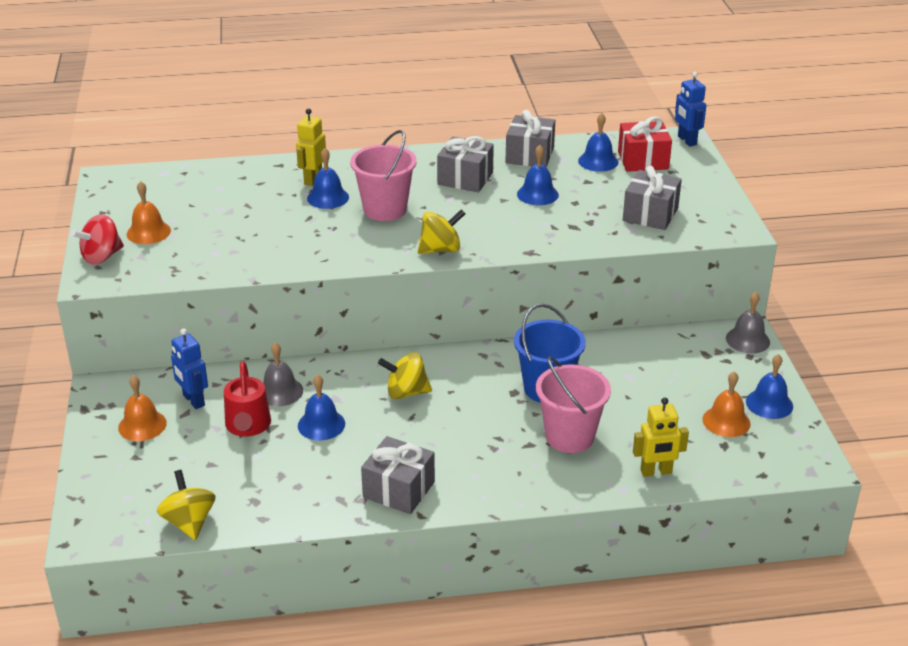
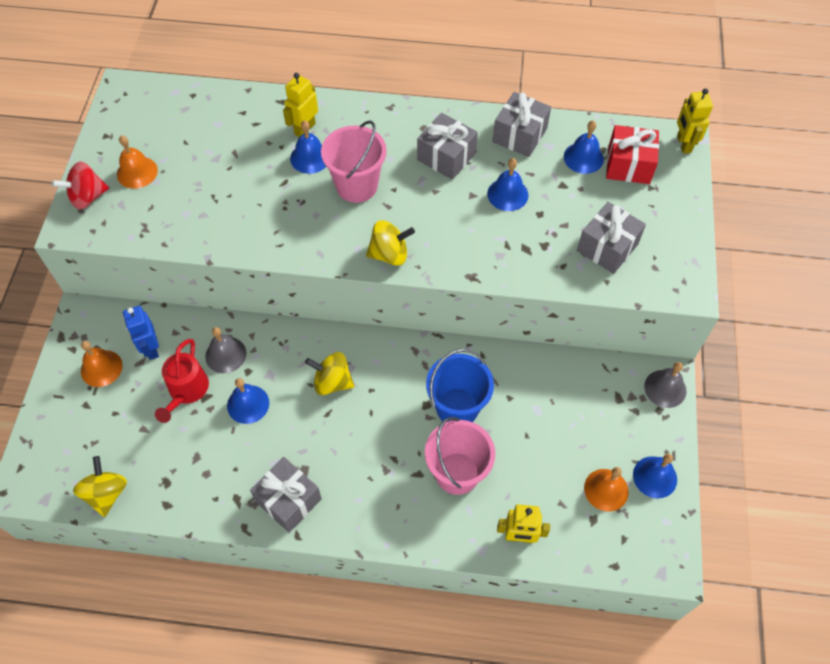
camera: 15 degrees right, 25 degrees up
blue robot [675,72,706,146] -> yellow robot [677,88,713,154]

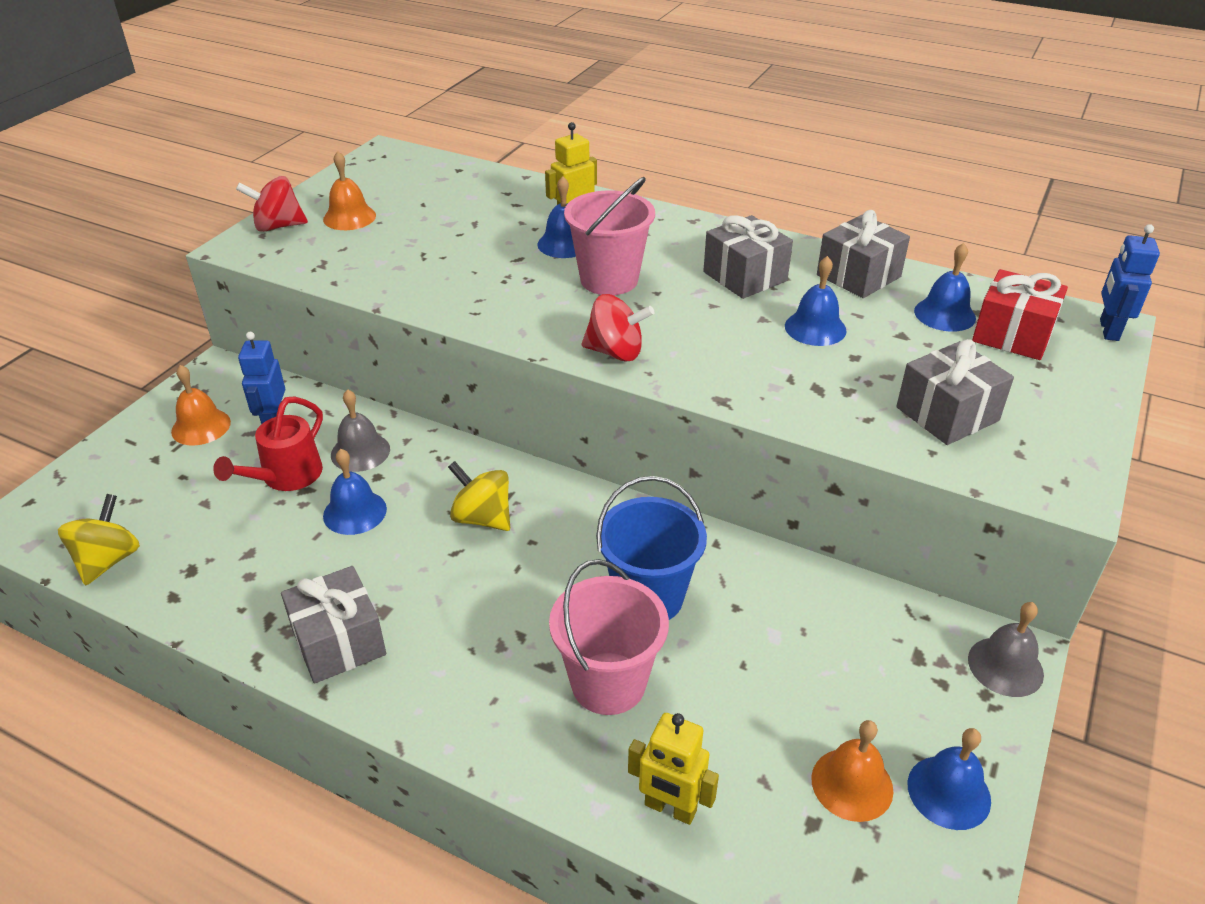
camera: 20 degrees right, 20 degrees down
yellow spinning top [366,220,415,266] -> red spinning top [581,294,655,361]
yellow robot [677,88,713,154] -> blue robot [1100,224,1160,341]

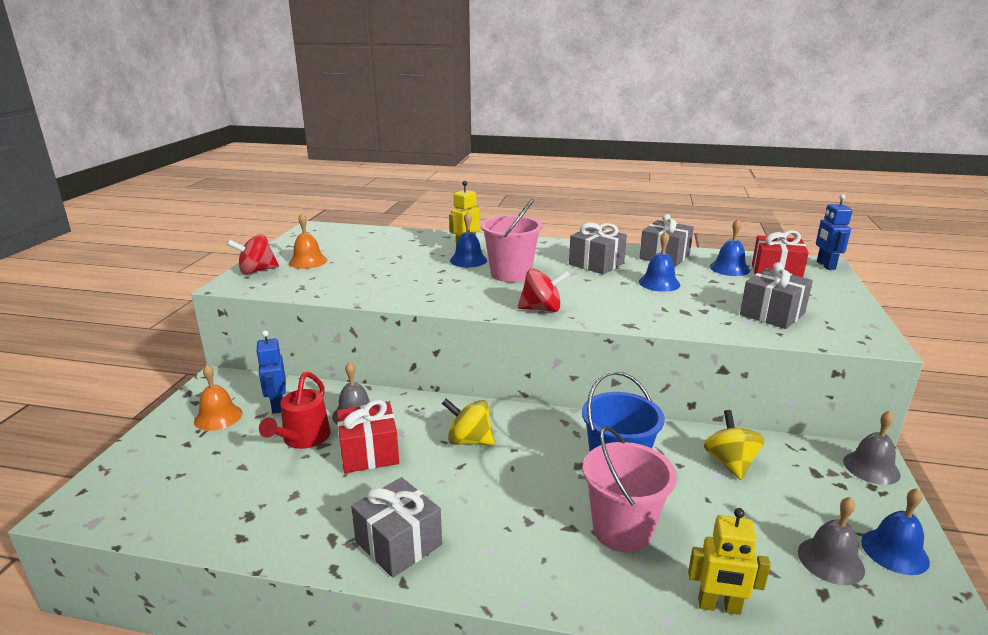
camera: 15 degrees left, 15 degrees down
yellow spinning top [58,494,140,586] -> yellow spinning top moved to [704,410,764,480]
blue bell [323,449,387,535] -> red gift [337,400,399,473]
orange bell [811,720,893,822] -> grey bell [798,497,865,585]

